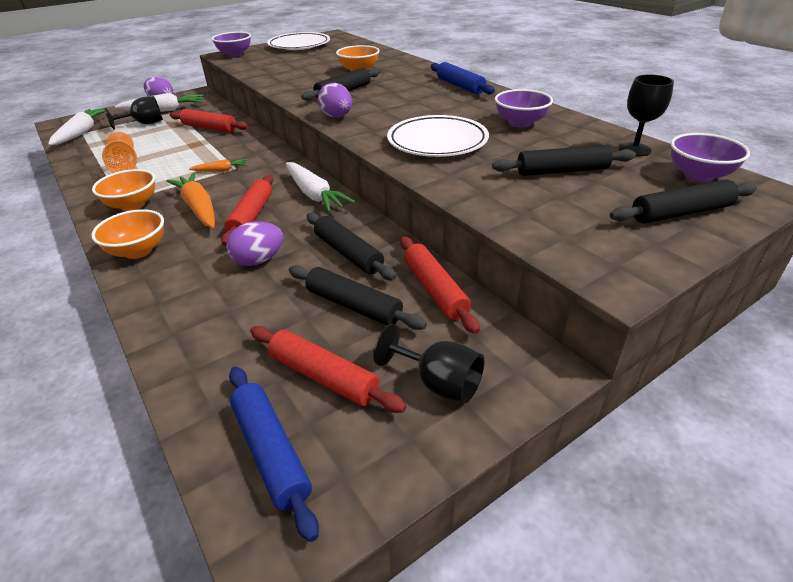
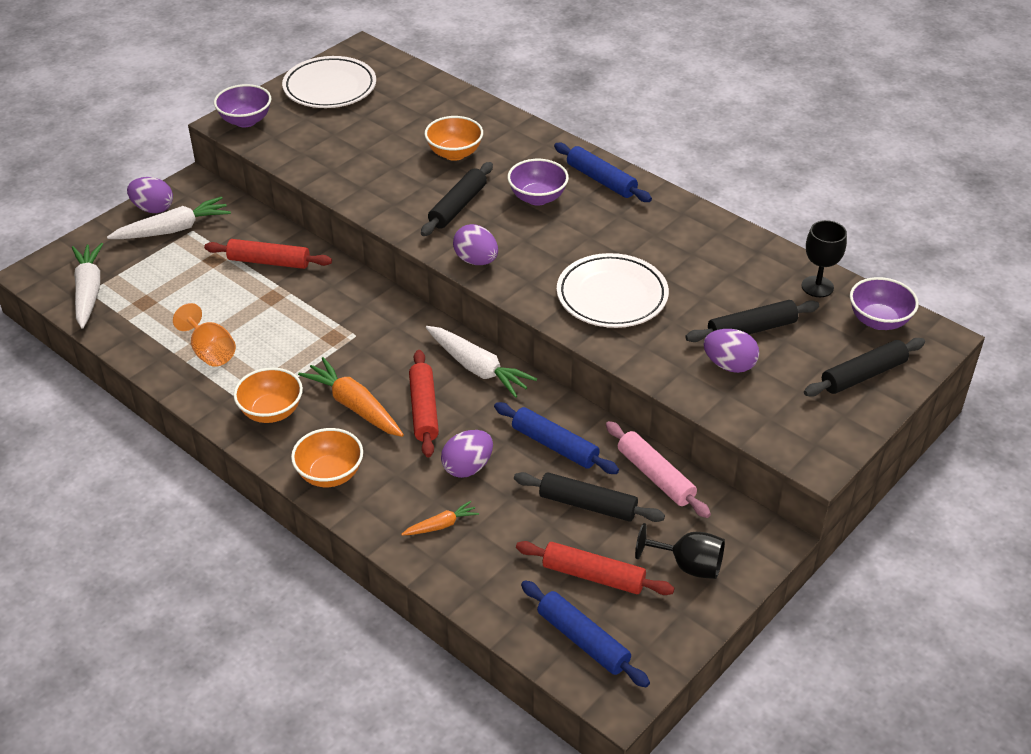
camera: 15 degrees left, 5 degrees up
black goblet [105,96,163,130] -> none
orange carrot [189,159,247,172] -> orange carrot moved to [401,501,479,535]
black rolling pin [307,213,396,280] -> blue rolling pin [494,402,619,474]
red rolling pin [400,236,480,334] -> pink rolling pin [606,421,711,518]
purple bowl [495,89,553,128] -> purple bowl moved to [508,159,569,205]
none -> purple egg [703,329,759,373]

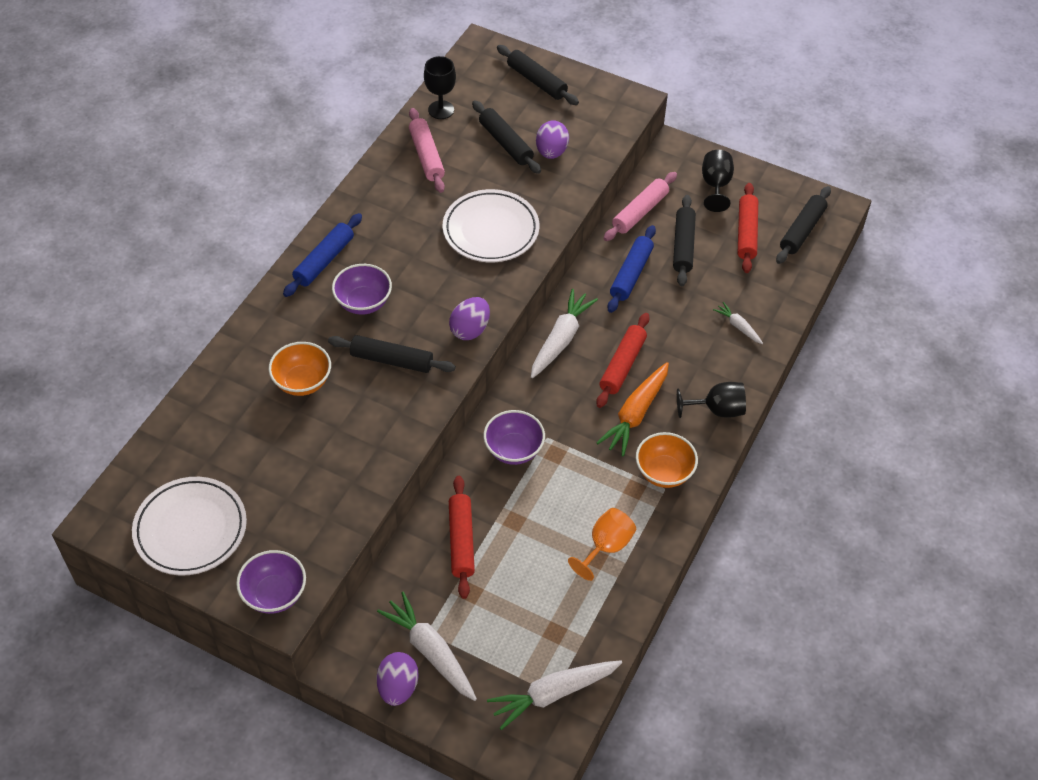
camera: 105 degrees left, 10 degrees up
orange bowl [291,428,363,487] -> black goblet [677,382,746,418]
orange carrot [401,501,479,535] -> white carrot [713,302,763,344]
red rolling pin [409,350,439,458] -> red rolling pin turned 45 degrees counterclockwise [596,313,649,408]
purple egg [441,430,493,478] -> none
blue rolling pin [521,580,650,687] -> black rolling pin [776,186,831,264]
purple bowl [850,277,919,330] -> purple bowl moved to [483,410,545,465]
none -> pink rolling pin [409,108,445,193]

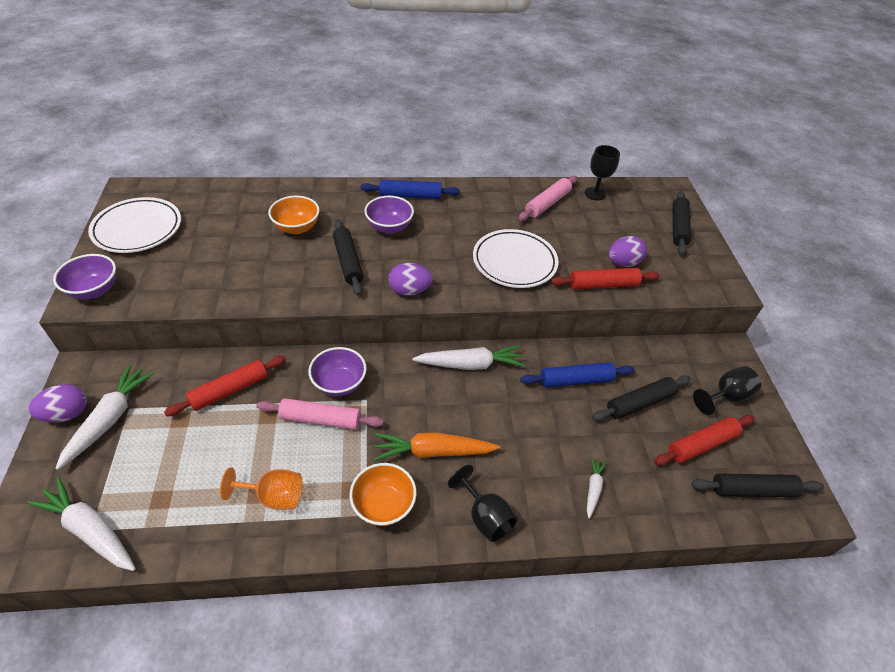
camera: 55 degrees right, 5 degrees down
black rolling pin [472,101,541,174] -> none
red rolling pin [596,313,649,408] -> red rolling pin moved to [551,268,659,289]
pink rolling pin [604,172,677,241] -> pink rolling pin moved to [256,398,383,430]

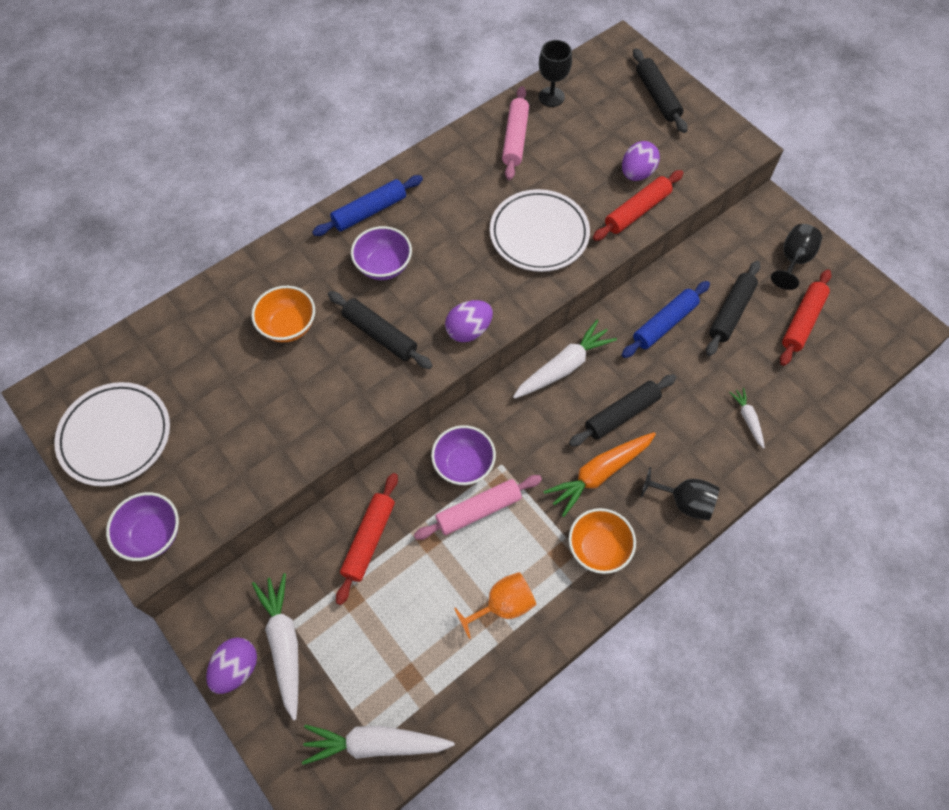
camera: 30 degrees left, 15 degrees up
black rolling pin [691,474,824,497] -> black rolling pin moved to [569,374,676,447]

